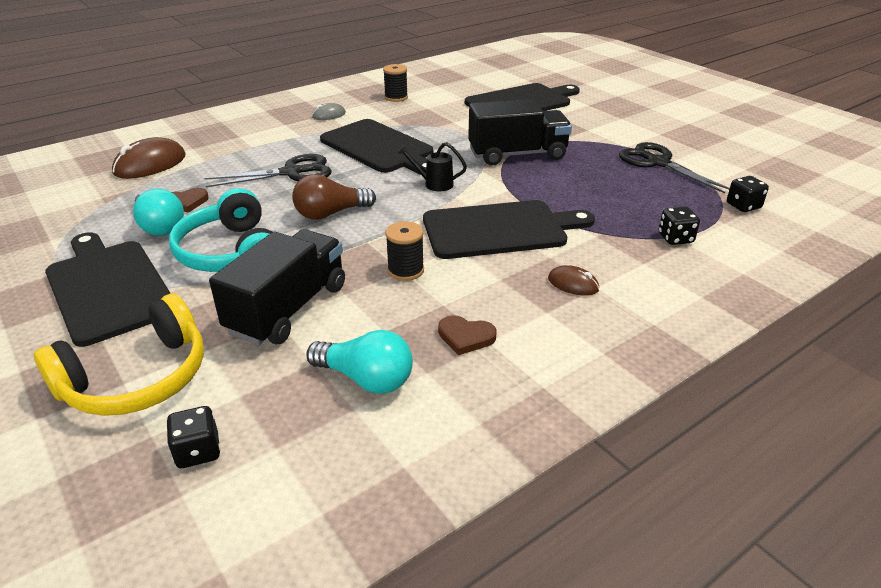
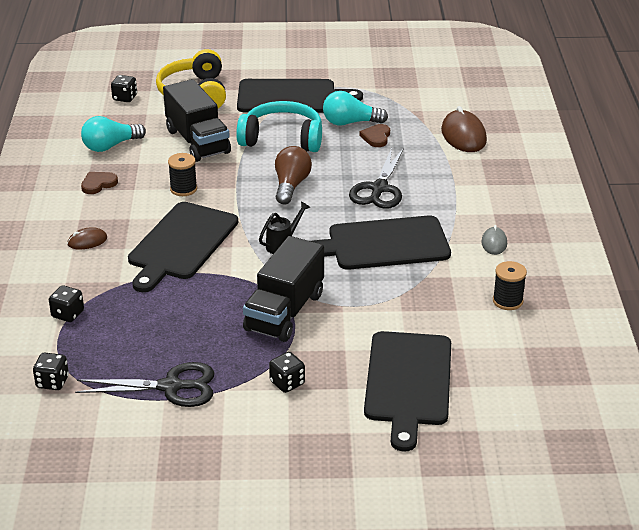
camera: 125 degrees right, 0 degrees up
none -> black dice [269,352,305,393]

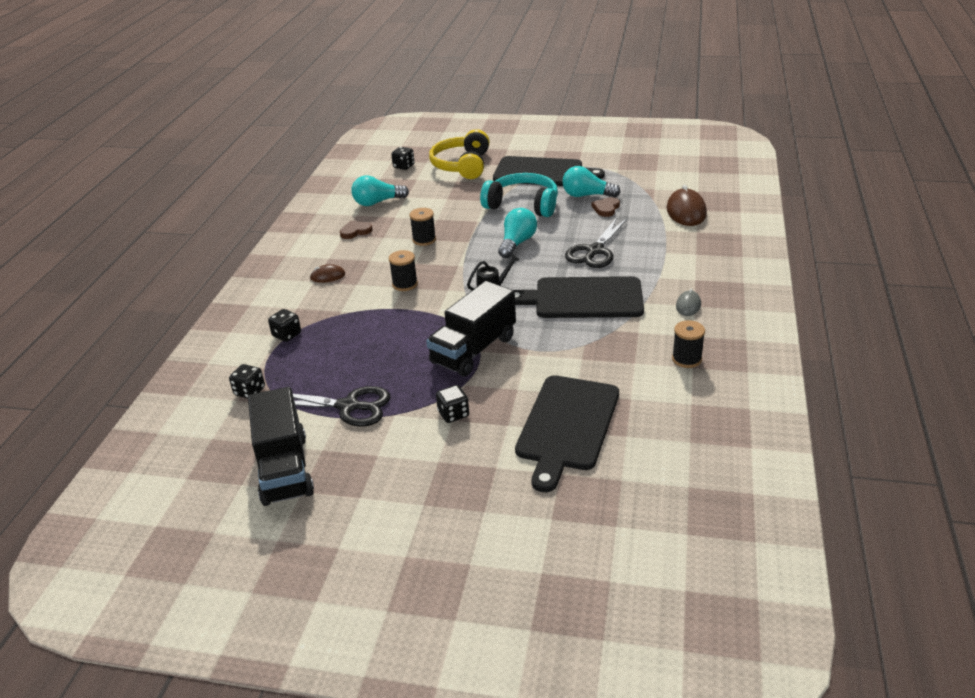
camera: 15 degrees right, 0 degrees up
black cutting board [128,202,238,292] -> black spool [389,250,418,291]
black truck [163,79,231,162] -> black truck moved to [248,387,314,506]
brown light bulb [275,146,312,204] -> turquoise light bulb [498,208,537,258]

